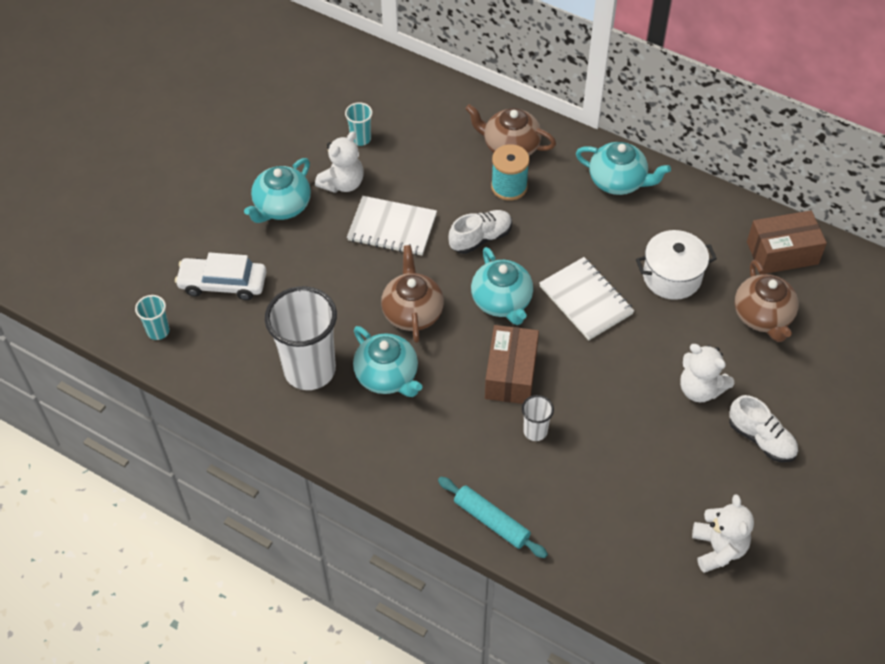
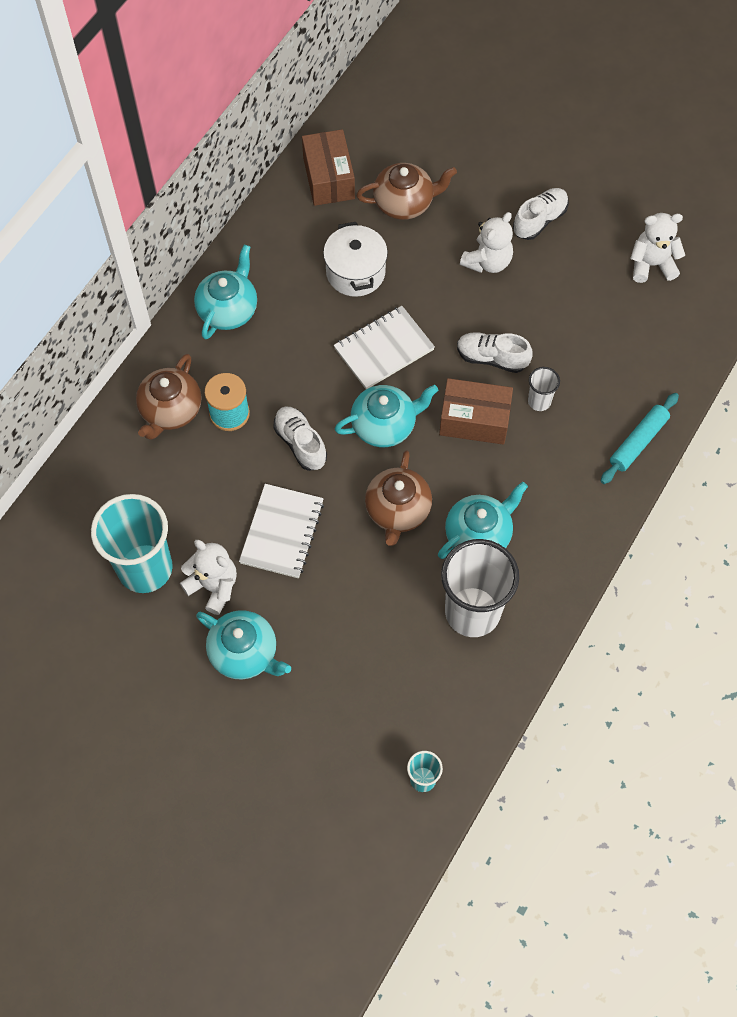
camera: 90 degrees left, 10 degrees up
white car [175,253,266,300] -> none
turquoise cup [345,102,373,146] -> turquoise cup [91,494,173,593], size x2.23
brown teapot [381,245,444,343] -> brown teapot turned 75 degrees counterclockwise [365,450,432,546]
none -> white shoe [457,332,533,373]

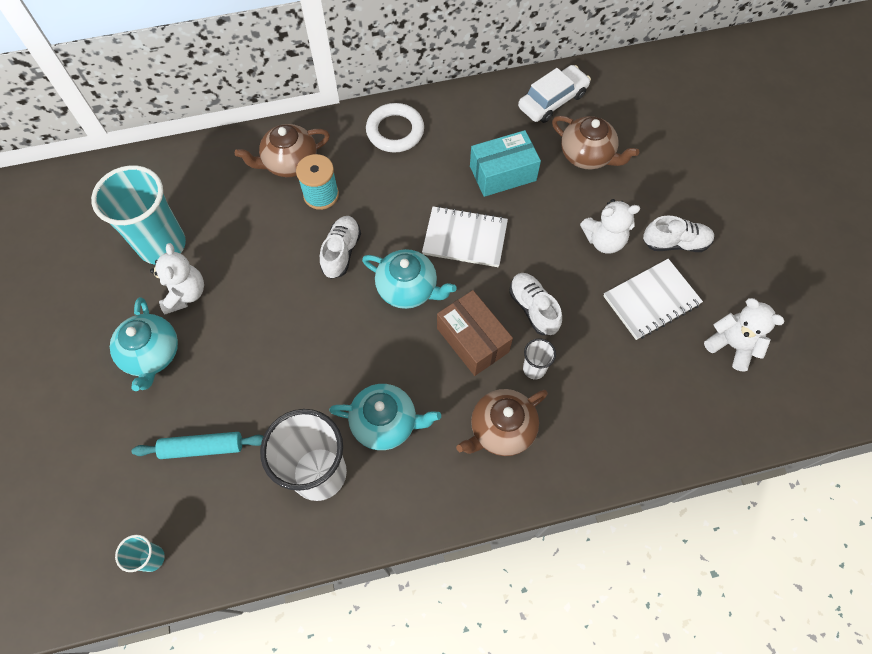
camera: 45 degrees right, 0 degrees up
turquoise teapot [194,245,257,339] -> white ring [366,103,424,152]
white notebook [239,484,324,578] -> white notebook moved to [604,259,703,340]
brown box [302,129,355,206] -> white car [518,65,591,123]
white pot [323,222,388,297] -> turquoise box [470,130,541,197]
brown teapot [365,450,432,546] -> brown teapot moved to [456,389,548,456]
turquoise rolling pin [601,393,679,484] -> turquoise rolling pin moved to [132,432,264,459]

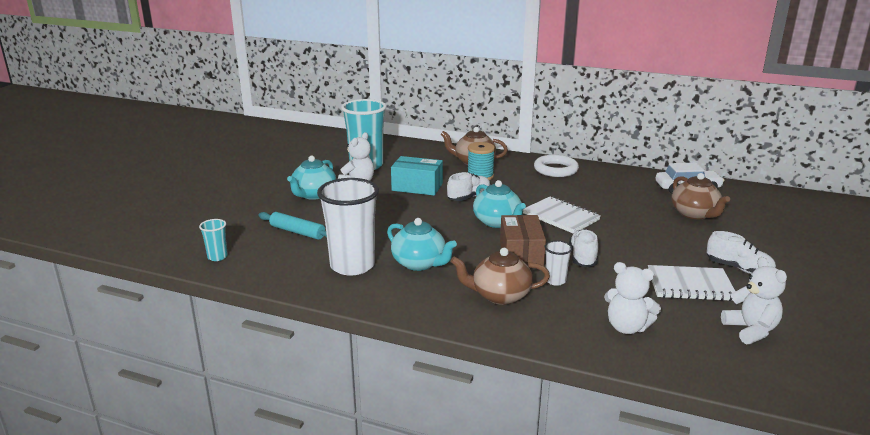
camera: 35 degrees right, 40 degrees down
turquoise box [470,130,541,197] -> turquoise box moved to [391,156,443,195]
white teddy bear [580,199,640,254] -> white teddy bear moved to [604,262,661,334]

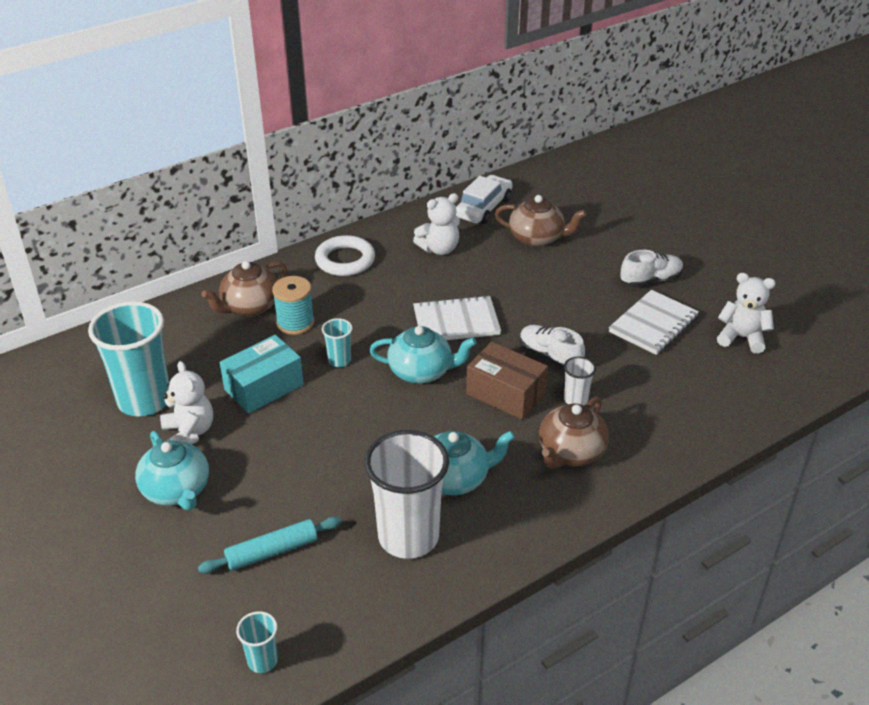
camera: 55 degrees left, 15 degrees up
white shoe [447,172,491,201] -> turquoise cup [322,318,352,367]
white teddy bear [604,262,661,334] -> white teddy bear moved to [413,193,460,255]

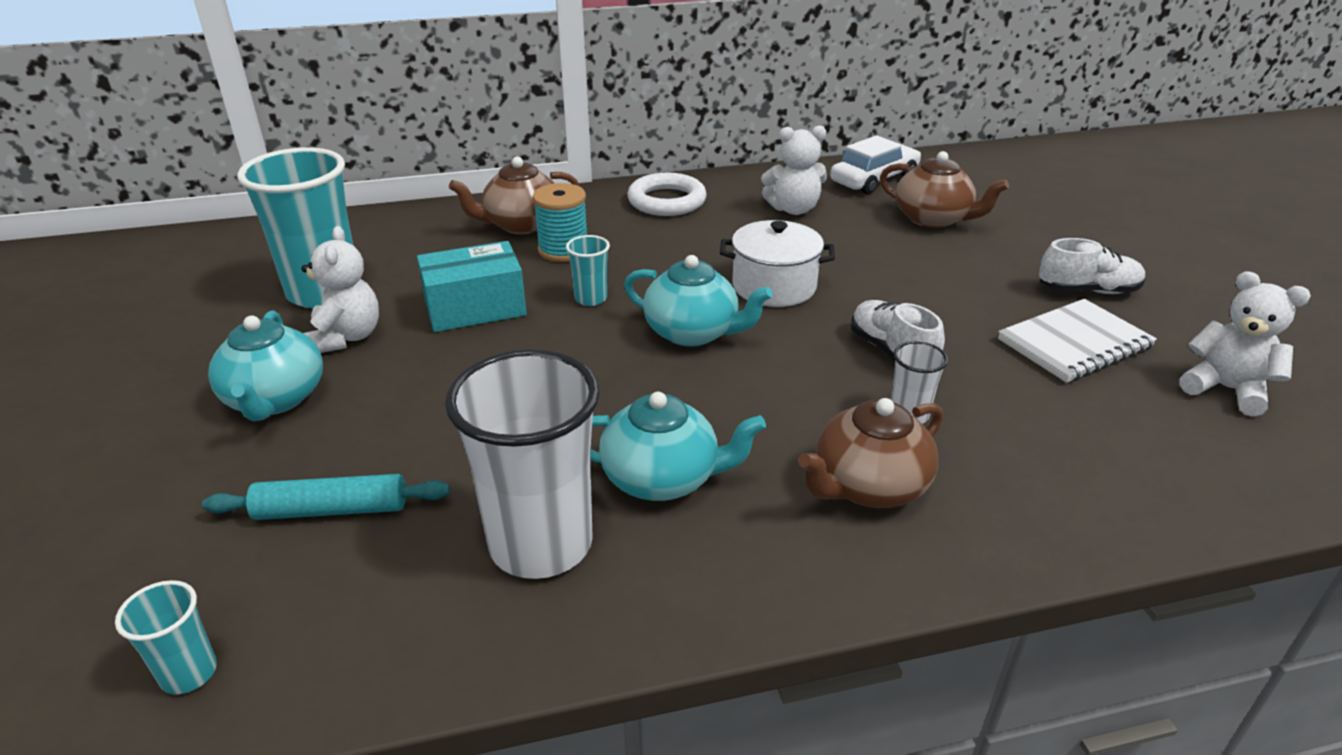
camera: 20 degrees right, 5 degrees down
white notebook [413,295,501,340] -> white pot [720,220,835,307]
brown box [466,342,548,420] -> none

